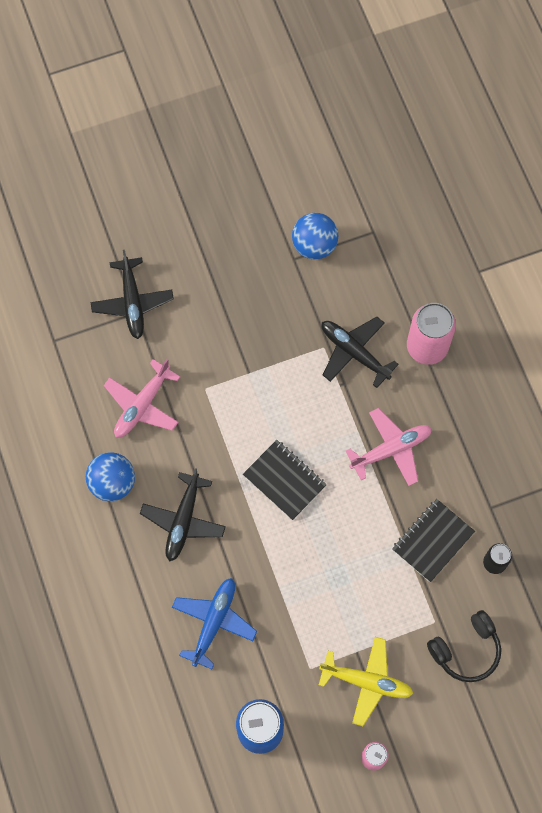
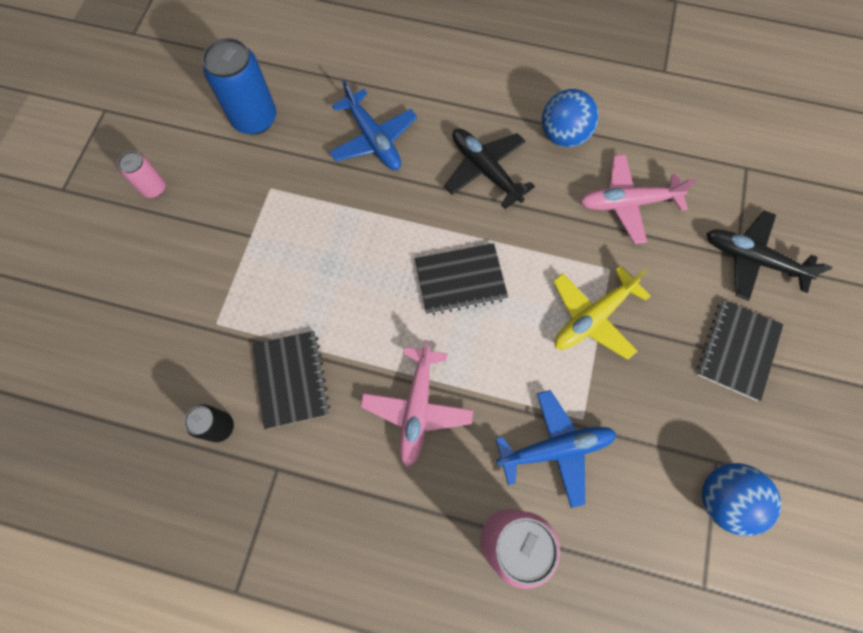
camera: 125 degrees right, 0 degrees up
pink plane [104,359,180,438] -> pink plane turned 75 degrees counterclockwise [580,155,696,244]
yellow plane [319,637,413,726] -> yellow plane moved to [553,266,650,360]
black plane [322,317,399,388] -> blue plane [496,390,616,508]
black headphones [427,610,501,682] -> none
none -> black notebook [697,300,784,401]

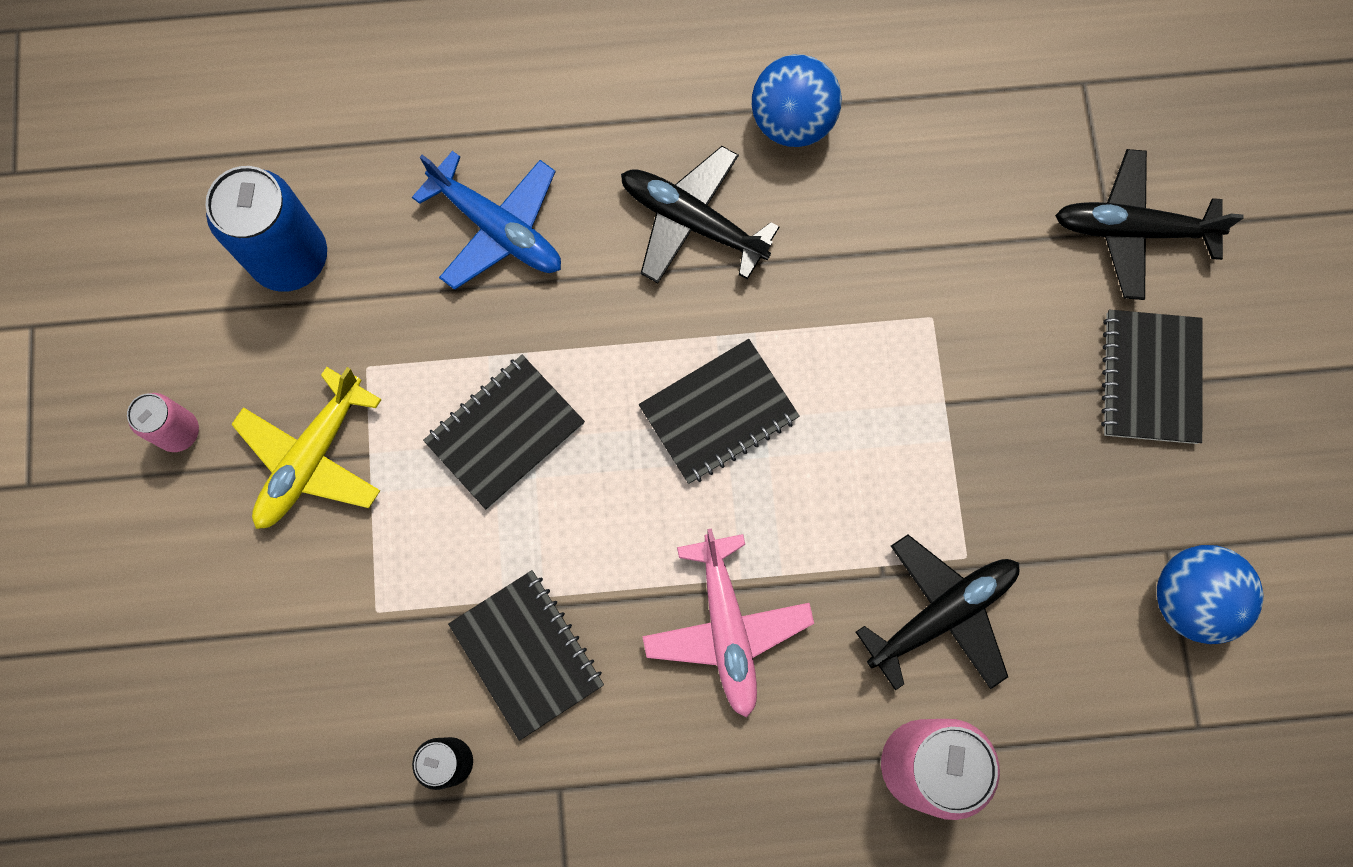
camera: 20 degrees left, 5 degrees up
blue plane [496,390,616,508] -> black plane [856,534,1020,690]
yellow plane [553,266,650,360] -> yellow plane moved to [231,367,381,529]
pink plane [580,155,696,244] -> none
none -> black notebook [423,355,585,509]

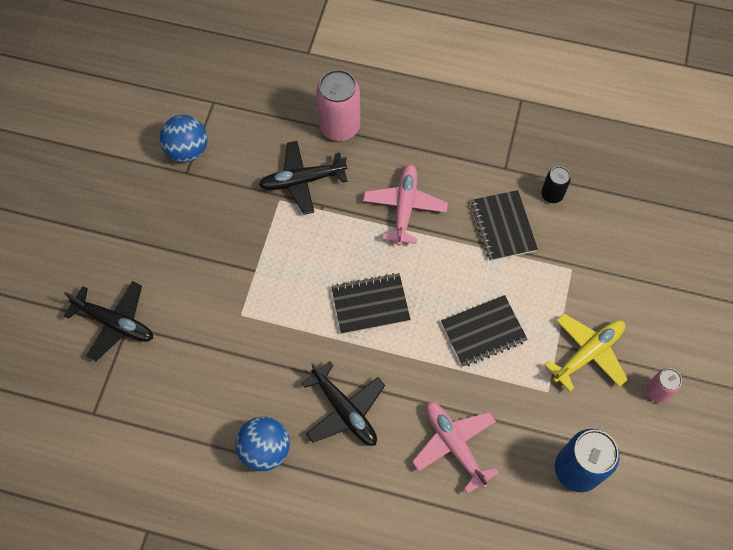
camera: 160 degrees left, 10 degrees down
blue plane [412,151,561,290] -> pink plane [412,402,499,494]
black notebook [1101,310,1203,444] -> none

